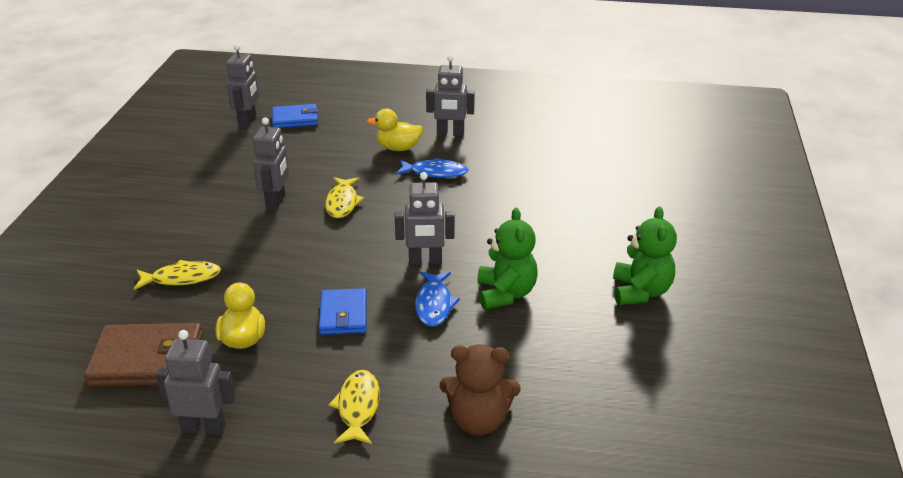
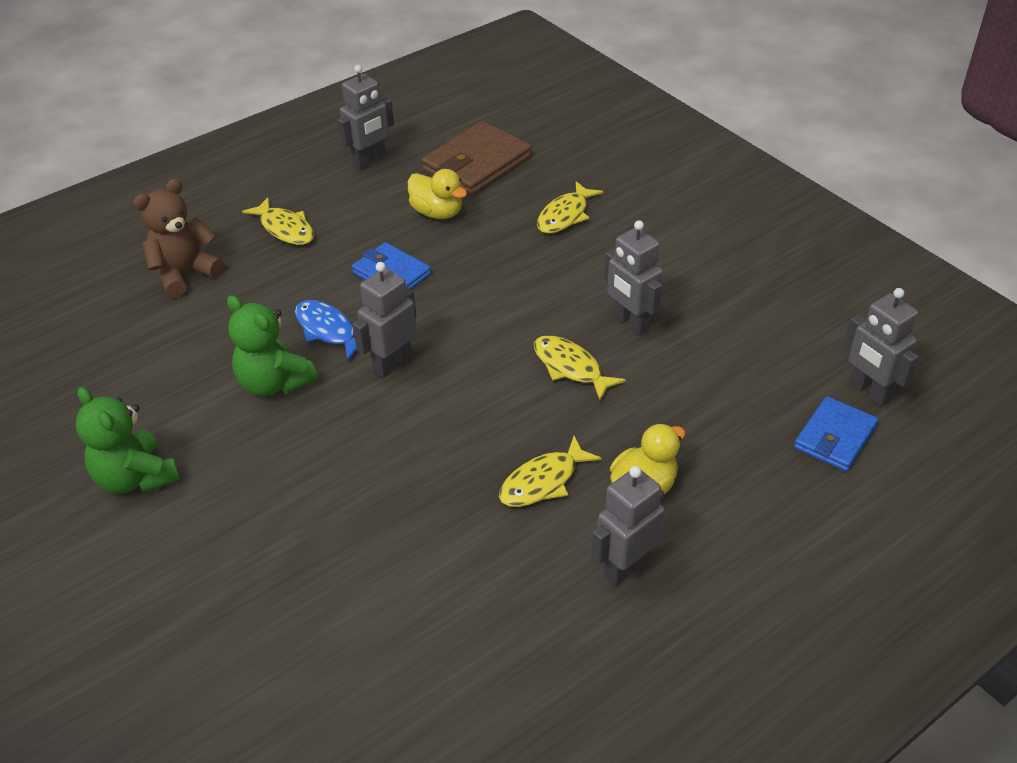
camera: 135 degrees right, 10 degrees up
blue fish [396,158,468,178] -> yellow fish [499,436,602,507]

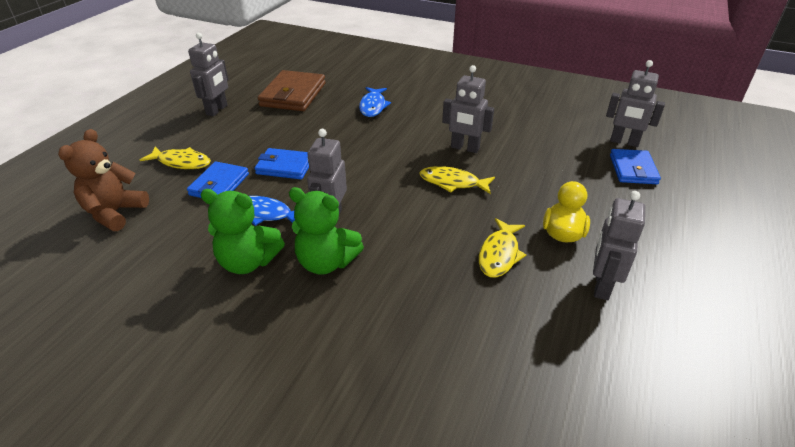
camera: 30 degrees left, 5 degrees down
green teddy bear [76,387,180,494] -> green teddy bear moved to [289,187,364,275]
yellow duck [408,169,468,219] -> none
yellow fish [537,181,603,234] -> blue fish [359,87,391,117]
none -> blue wallet [187,161,249,198]

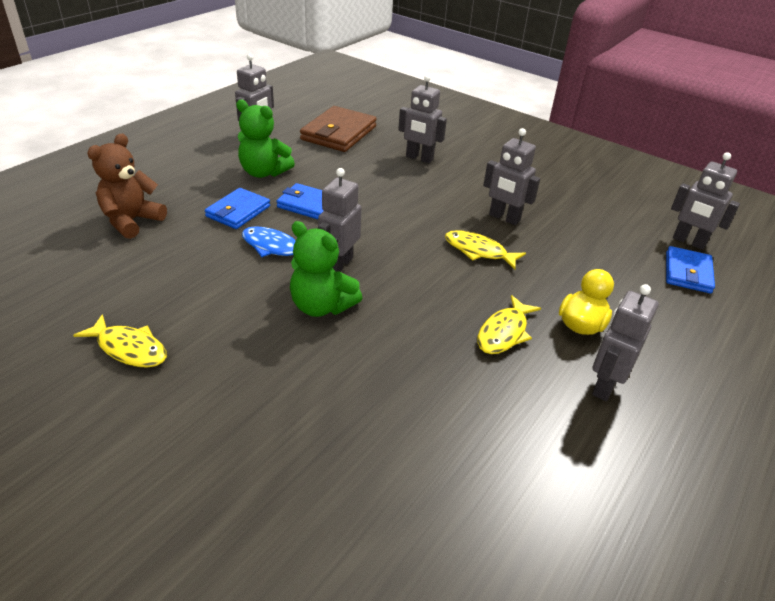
camera: 10 degrees right, 0 degrees up
yellow fish [140,147,211,169] -> yellow fish moved to [73,314,167,368]
green teddy bear [200,189,285,274] -> green teddy bear moved to [236,100,295,178]
blue fish [359,87,391,117] -> grey robot [398,75,447,163]

